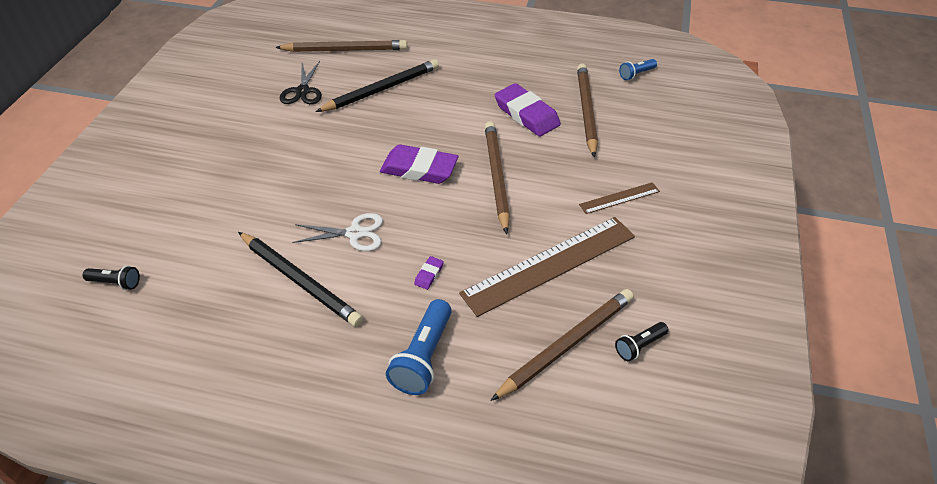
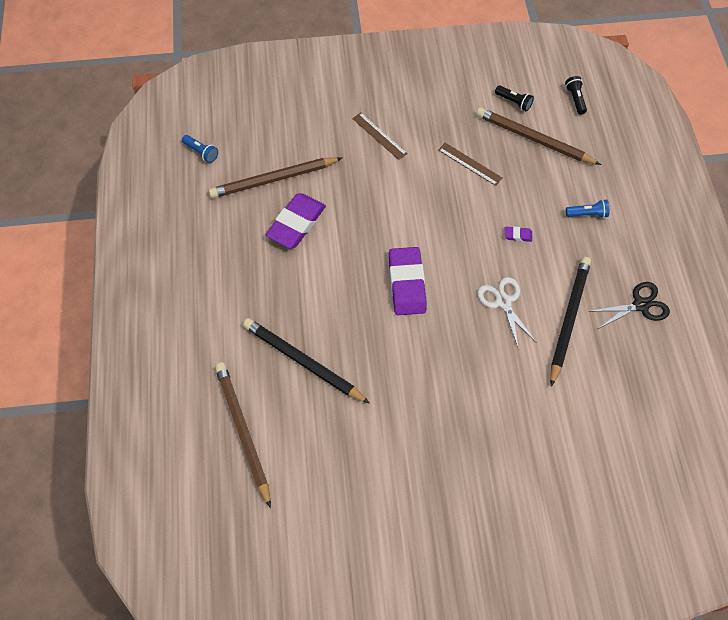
camera: 110 degrees left, 15 degrees up
black flashlight [83,266,140,290] -> black flashlight moved to [565,76,587,115]
black scissors [280,61,322,104] -> black scissors moved to [592,282,670,329]
blue flashlight [386,299,452,395] -> blue flashlight [566,199,610,218], size x0.57
brown ruler [459,217,635,317] -> brown ruler [438,143,502,186], size x0.48
brown pencil [485,121,510,234] -> none

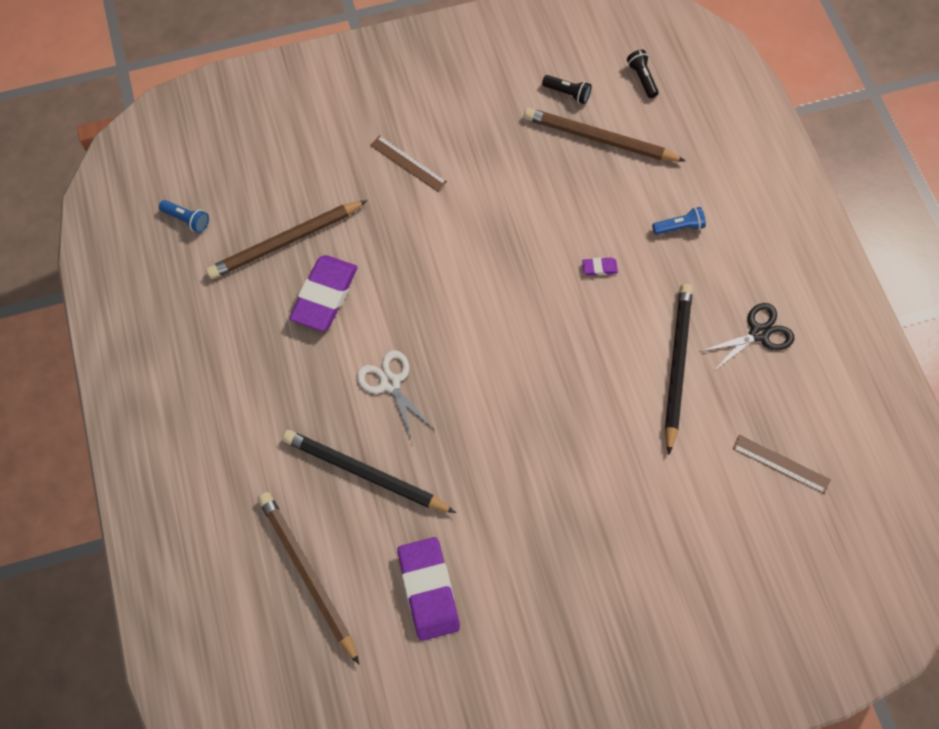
camera: 10 degrees left, 5 degrees up
purple eraser [389,247,427,315] -> purple eraser moved to [397,537,460,641]
brown ruler [438,143,502,186] -> brown ruler moved to [733,435,831,494]
white scissors [477,277,537,350] -> white scissors moved to [357,350,435,441]

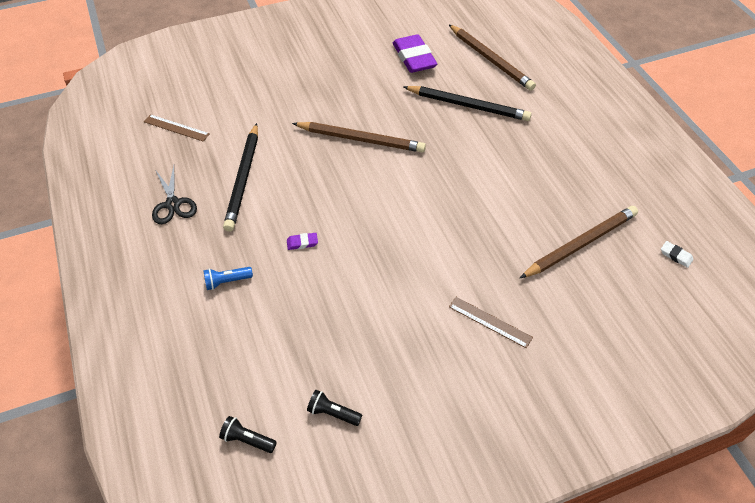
camera: 175 degrees right, 15 degrees down
blue flashlight [159,200,209,233] -> white eraser [661,241,694,268]
purple eraser [289,255,358,331] -> none
white scissors [357,350,435,441] -> none
brown pencil [524,108,686,162] -> brown pencil moved to [292,122,426,152]
black flashlight [627,50,659,98] -> black flashlight turned 135 degrees clockwise [219,416,277,453]
black scissors [699,303,794,373] -> black scissors turned 75 degrees counterclockwise [152,166,197,224]

